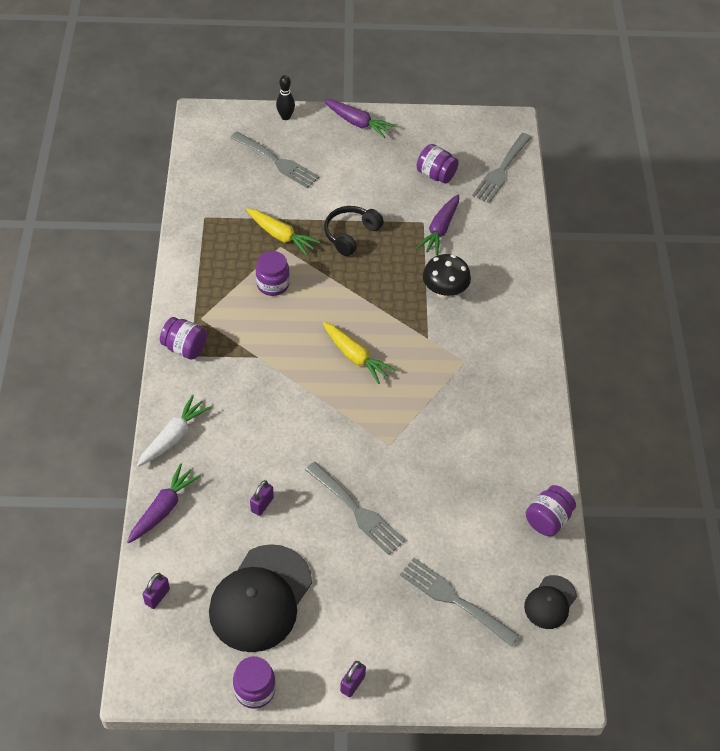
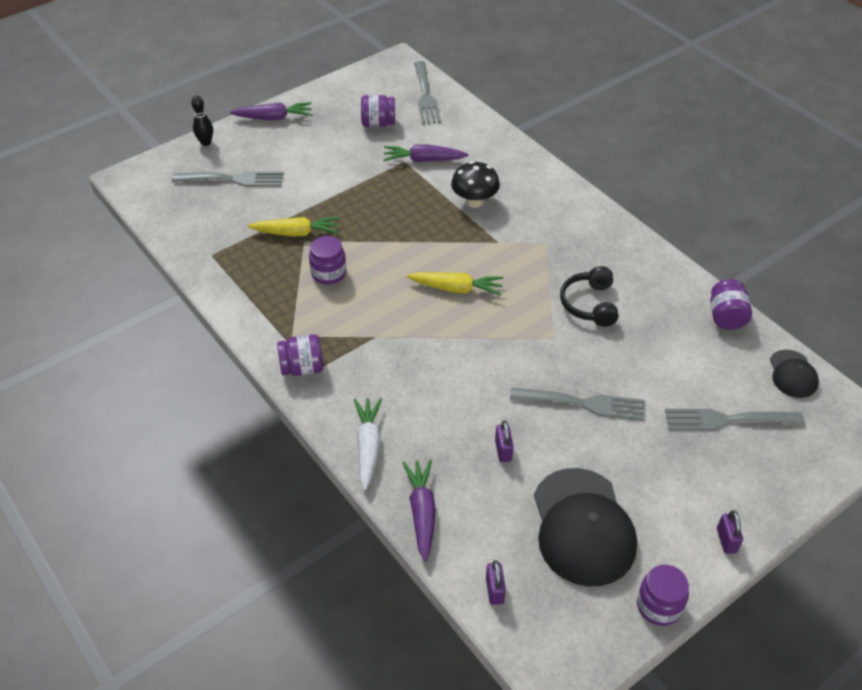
camera: 35 degrees left, 5 degrees down
black headphones [324,206,384,256] -> black headphones moved to [560,266,618,327]
purple carrot [416,194,459,256] -> purple carrot turned 105 degrees clockwise [383,145,469,162]

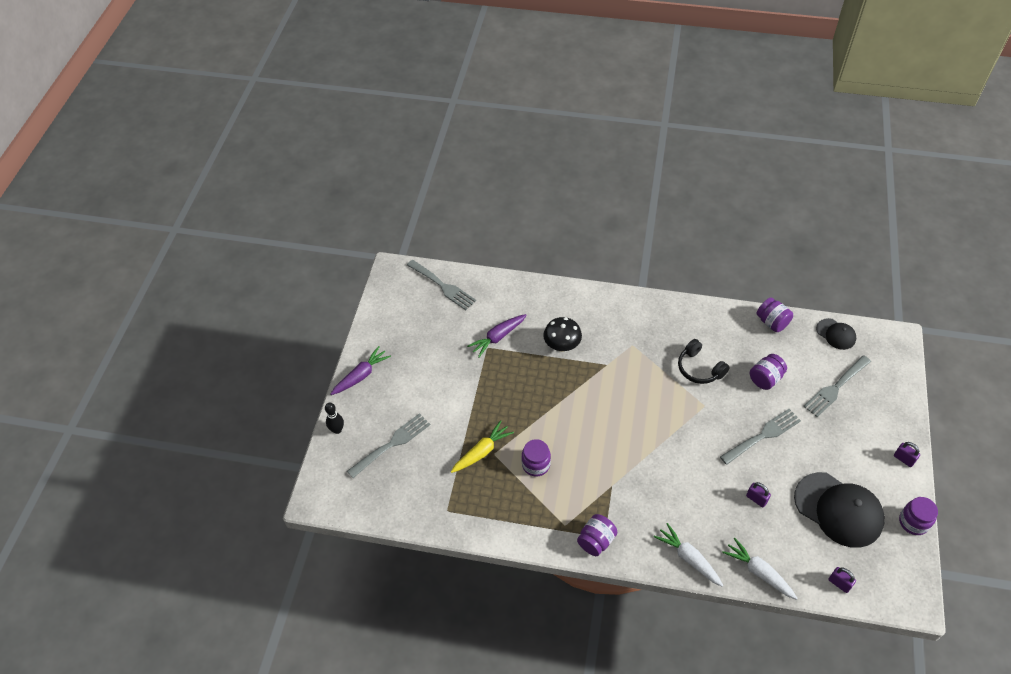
camera: 40 degrees left, 5 degrees up
purple jar [361,95,395,127] -> purple jar moved to [750,354,787,390]
purple carrot [402,459,436,562] -> white carrot [722,537,798,600]
yellow carrot [407,272,504,296] -> none

